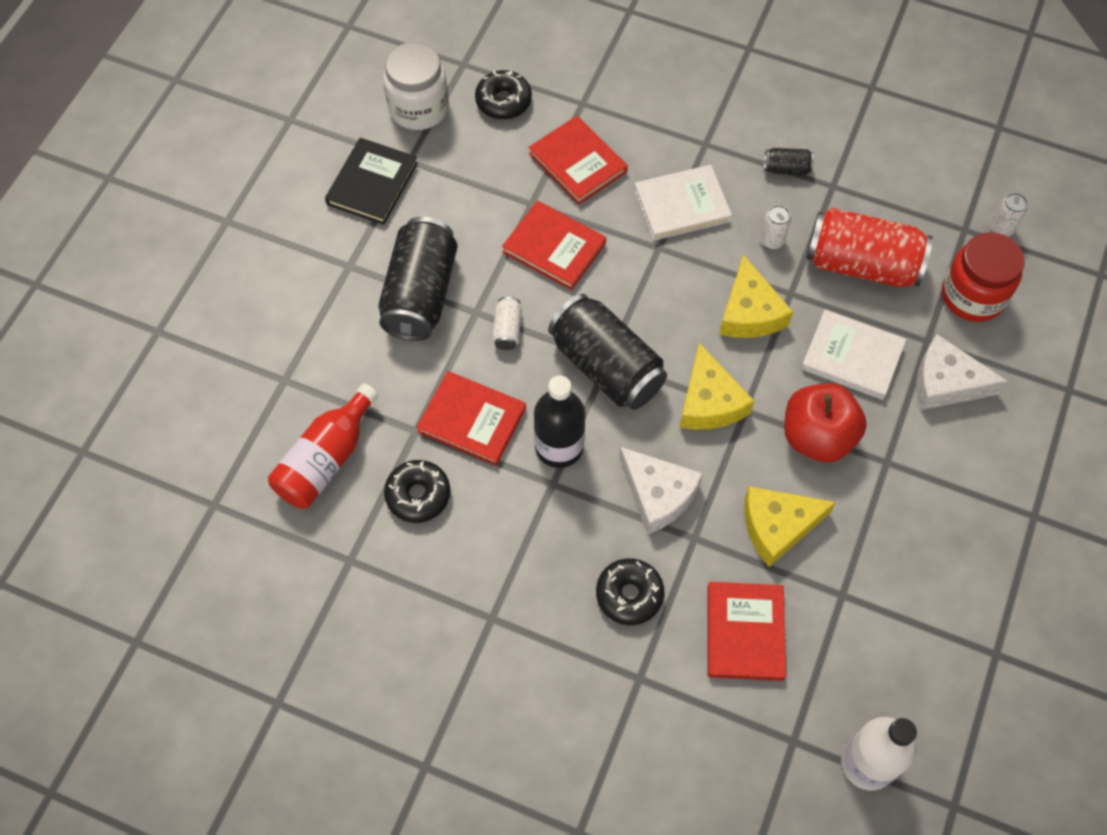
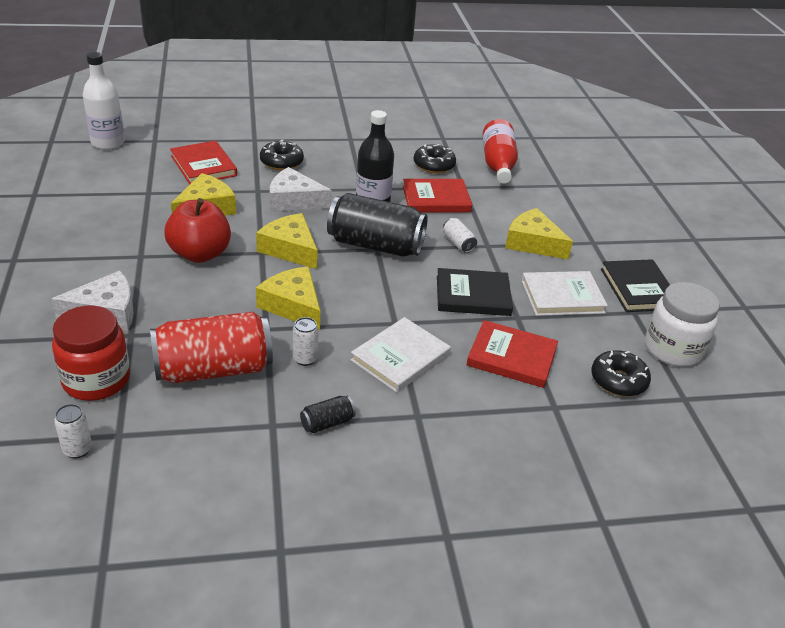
camera: 145 degrees right, 25 degrees down
black can [378,217,458,341] -> yellow cheese [505,208,573,259]
red book [502,201,606,290] -> black book [437,268,513,316]
white book [801,309,906,400] -> white book moved to [521,271,608,316]

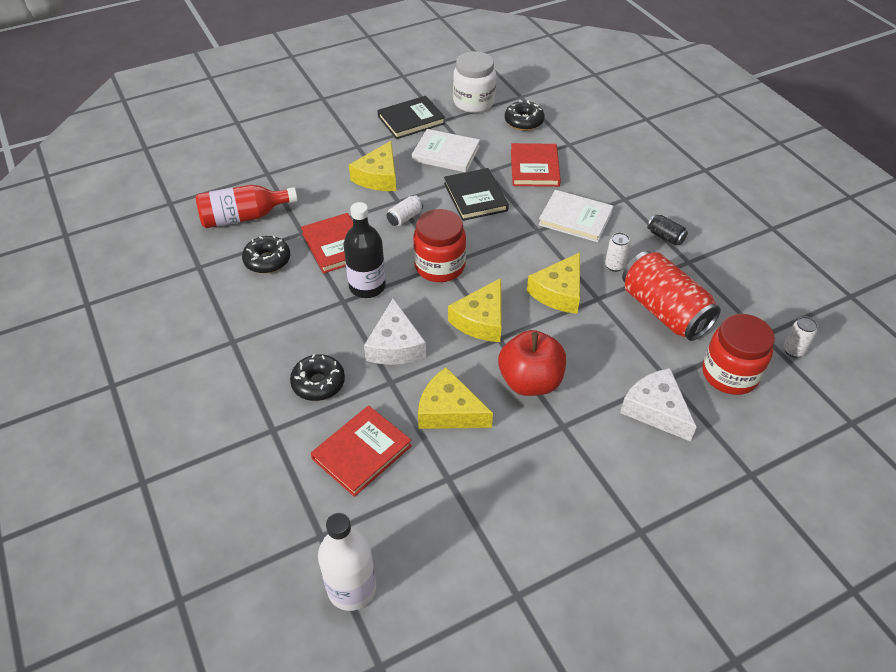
camera: 105 degrees left, 10 degrees up
black can [327,193,428,257] -> red jar [413,209,466,282]
white book [521,271,608,316] -> white book turned 45 degrees counterclockwise [412,129,480,172]

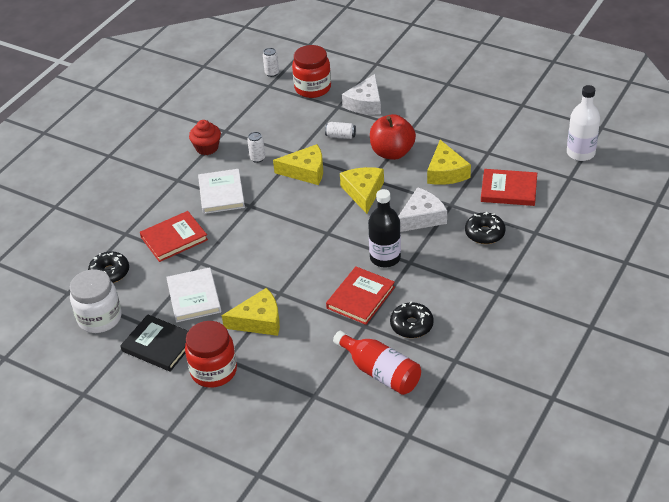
camera: 120 degrees left, 5 degrees down
white can [387,195,423,226] -> white can moved to [325,122,356,139]
red jar [413,209,466,282] -> red jar moved to [185,321,237,388]
black book [444,168,509,221] -> none
yellow cheese [448,278,502,342] -> yellow cheese turned 90 degrees counterclockwise [340,167,384,214]
red can [622,251,721,341] -> none
black can [647,214,688,245] -> red cupcake [189,120,221,155]

